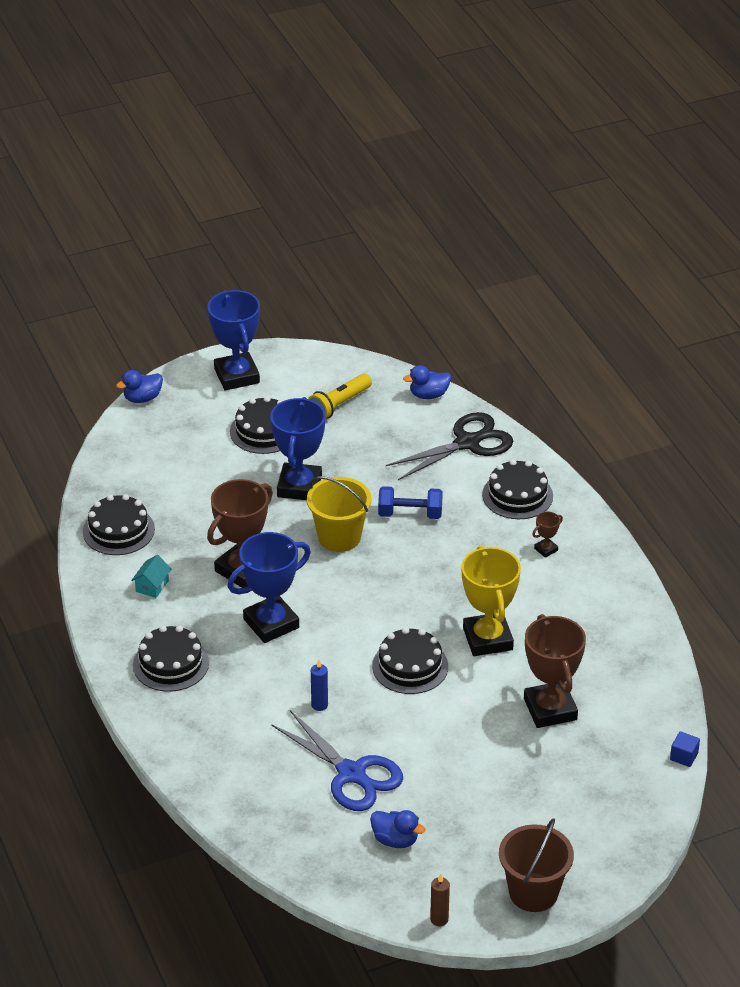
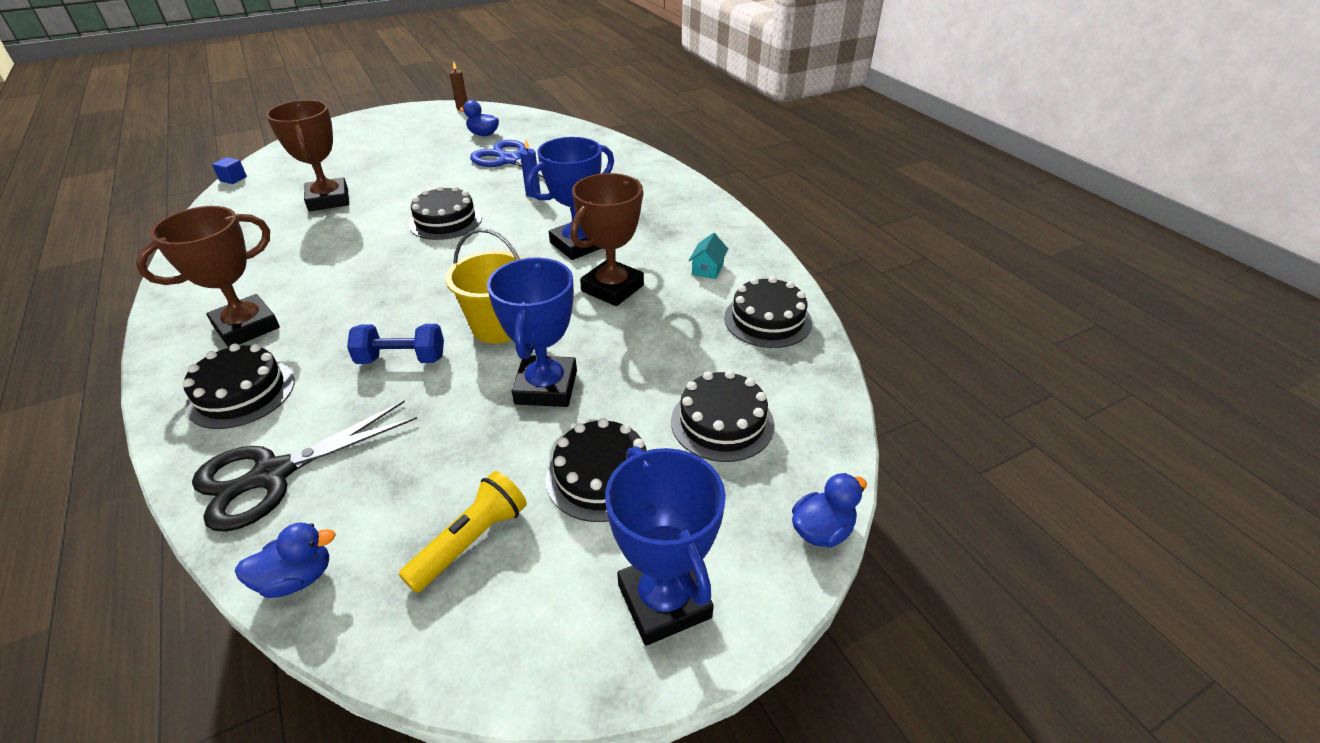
camera: 175 degrees right, 0 degrees up
black cake [133,625,209,692] -> black cake moved to [671,370,774,462]
yellow trophy [461,545,521,656] -> none
brown bucket [499,818,574,912] -> none
brown trophy [532,511,563,558] -> brown trophy [136,206,280,348], size x2.33

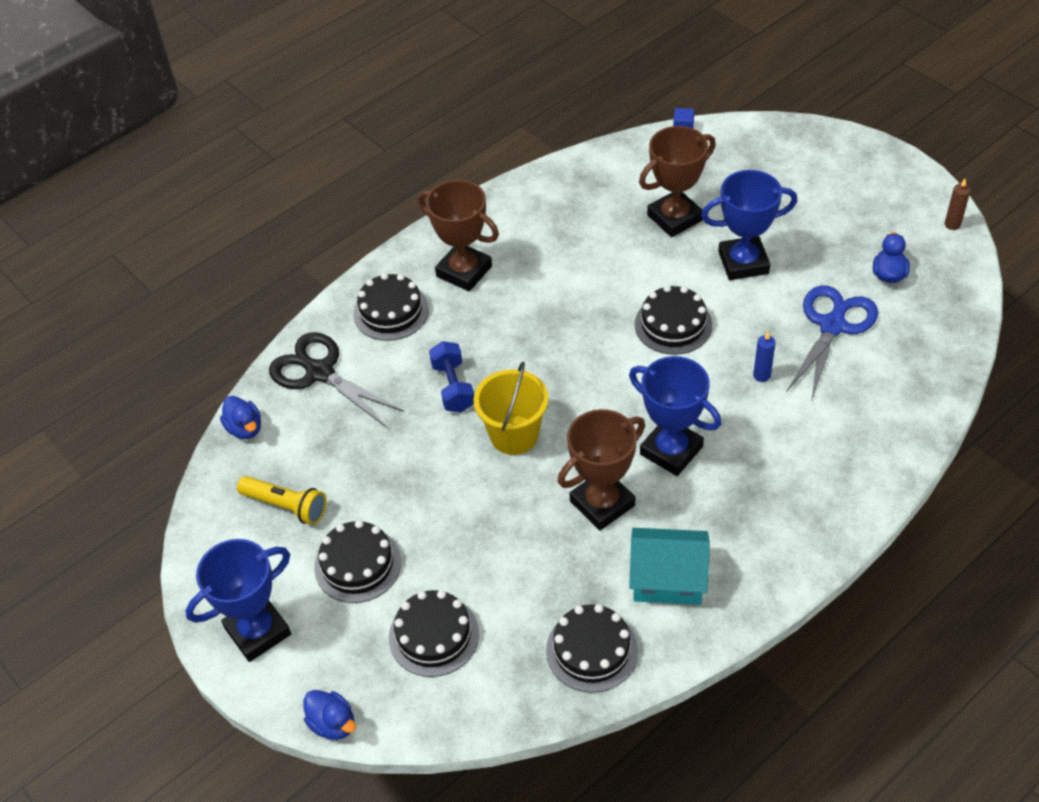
camera: 80 degrees right, 10 degrees up
blue trophy [487,258,577,407] -> blue trophy moved to [701,170,797,280]
brown trophy [570,173,644,306] -> brown trophy turned 60 degrees counterclockwise [558,409,645,531]
turquoise house [689,233,728,279] -> turquoise house [629,528,710,605], size x1.98

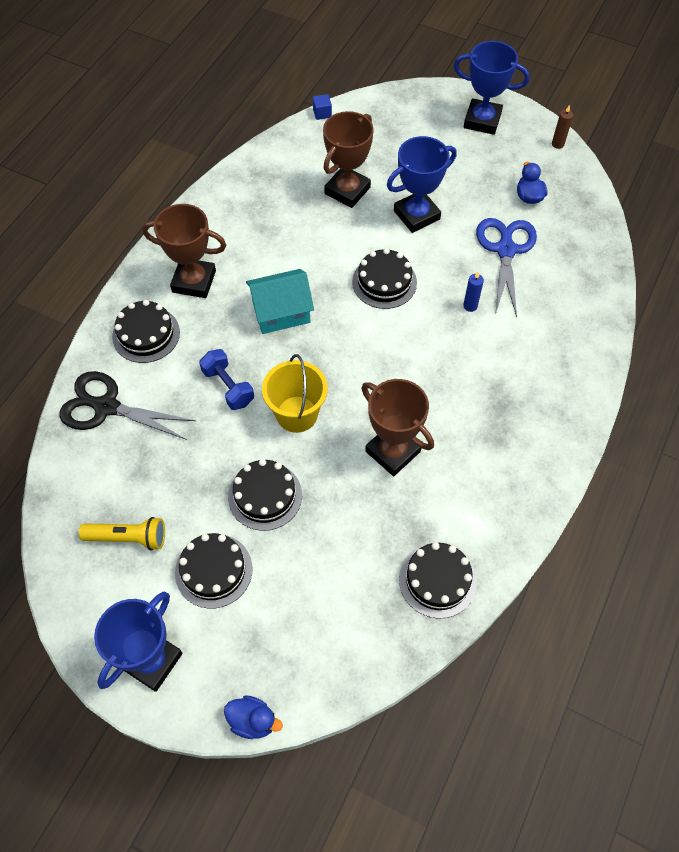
camera: 25 degrees left, 10 degrees up
blue duck [220,396,261,439] -> none
black cake [389,590,479,677] -> black cake moved to [228,459,302,531]
brown trophy [558,409,645,531] -> brown trophy turned 75 degrees counterclockwise [361,379,434,476]
blue trophy [629,356,721,476] -> blue trophy moved to [454,41,530,135]
turquoise house [629,528,710,605] -> turquoise house moved to [246,269,314,334]

